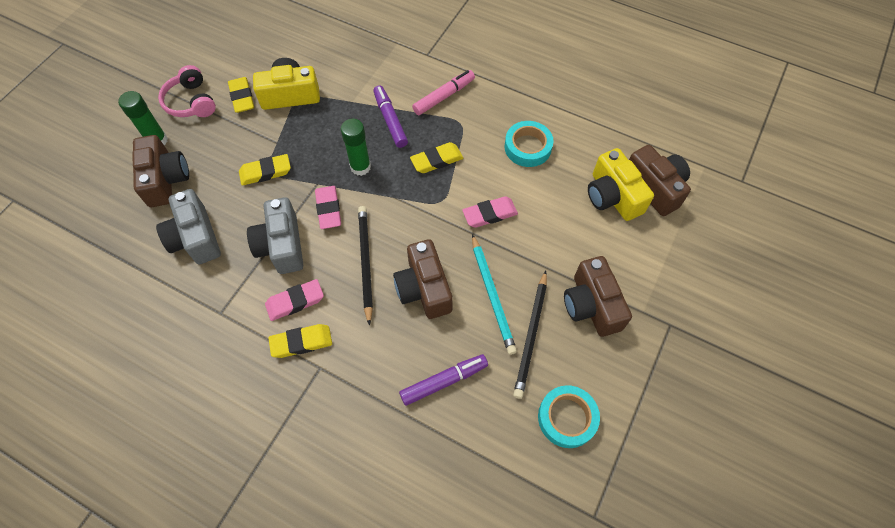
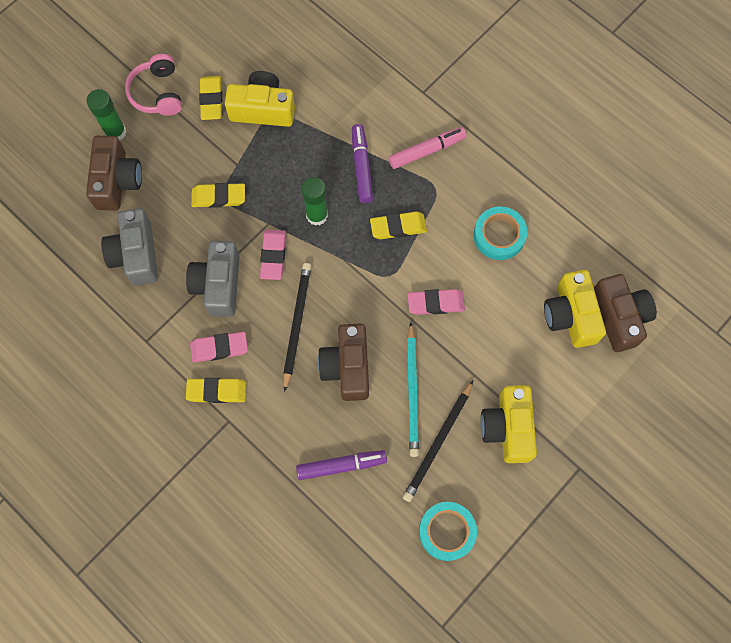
camera: 15 degrees right, 10 degrees up
brown camera [564,256,632,337] -> yellow camera [480,385,537,463]

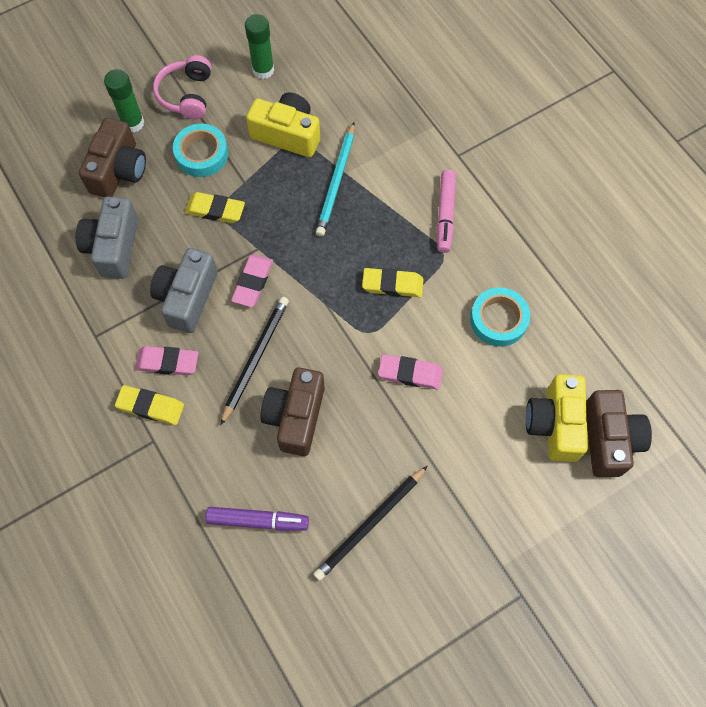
camera: 15 degrees right, 5 degrees down
yellow eraser [199,76,222,120] -> none
green glue stick [301,177,328,226] -> green glue stick moved to [245,14,274,79]
purple marker [352,124,373,203] -> none
pink marker [389,127,467,169] -> pink marker turned 105 degrees clockwise [437,170,456,253]
turquoise pencil [407,322,419,457] -> turquoise pencil moved to [316,122,355,237]
turquoise tape [419,502,477,561] -> turquoise tape moved to [173,124,228,177]
yellow camera [480,385,537,463] -> none

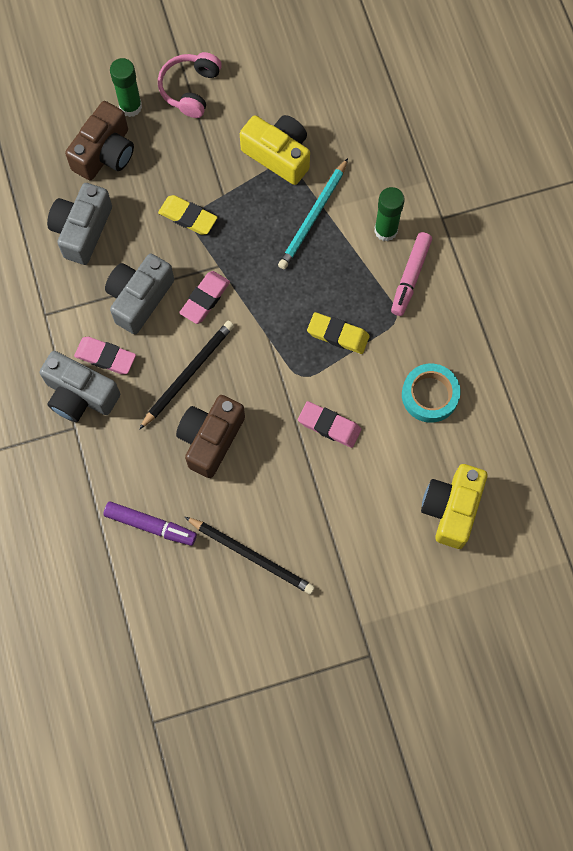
camera: 15 degrees right, 5 degrees up
yellow eraser [115,385,184,425] -> grey camera [40,351,120,422]
turquoise tape [173,124,228,177] -> none
green glue stick [245,14,274,79] -> green glue stick moved to [374,187,405,241]
black pencil [313,466,427,581] -> black pencil turned 120 degrees counterclockwise [185,517,315,595]
brown camera [586,390,652,477] -> none

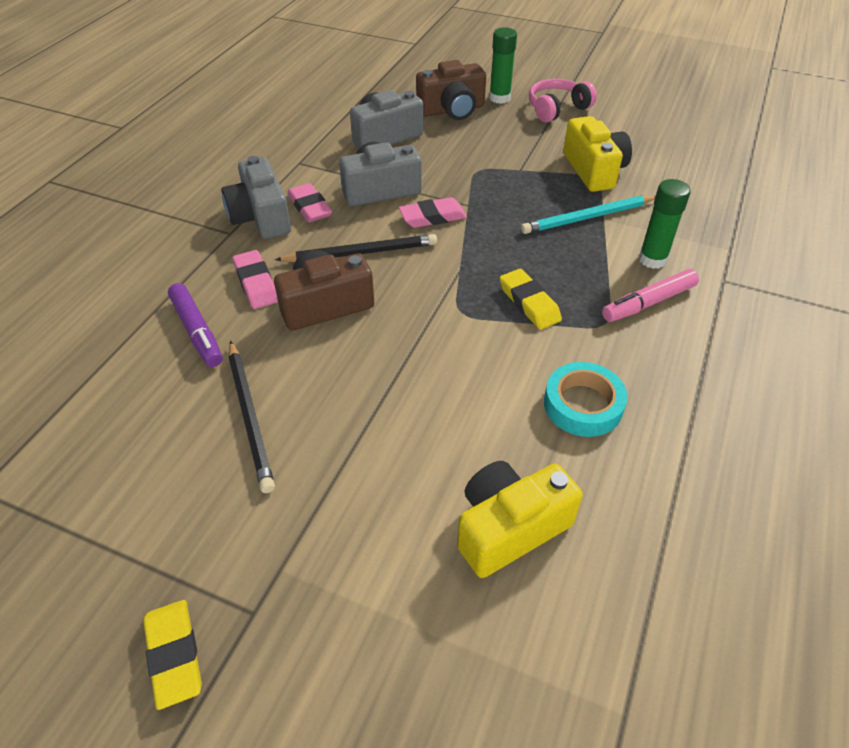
camera: 40 degrees right, 25 degrees down
yellow eraser [158,195,218,235] -> yellow eraser moved to [143,600,202,710]
pink eraser [298,401,361,448] -> pink eraser moved to [233,250,278,309]

